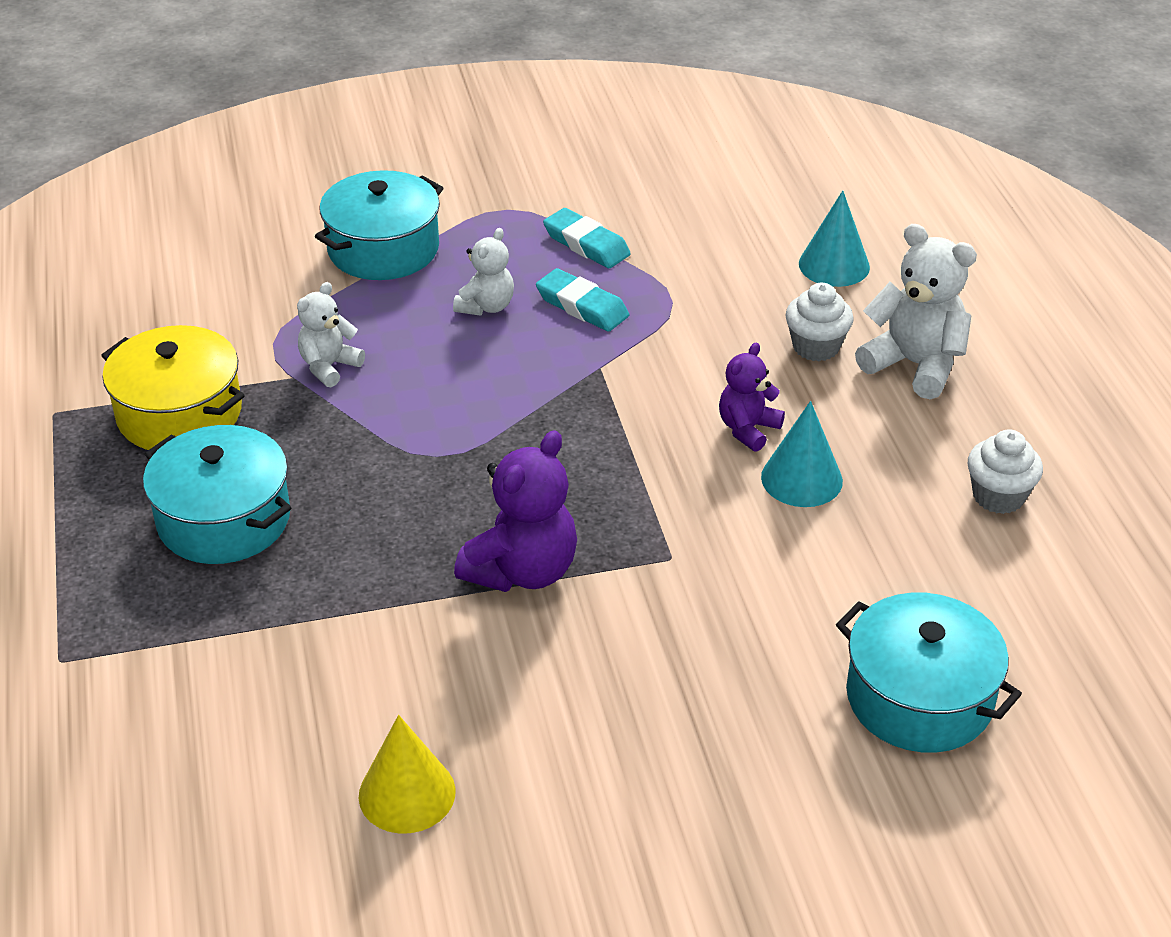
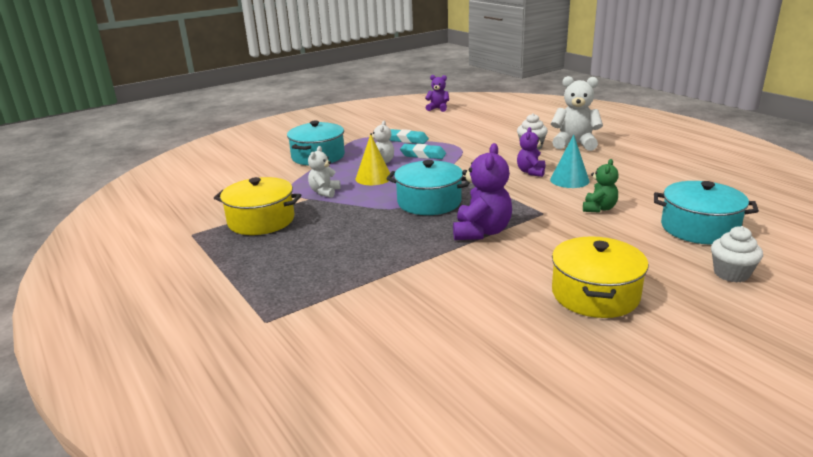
camera: 20 degrees left, 15 degrees down
turquoise pot [143,425,291,564] -> turquoise pot moved to [386,160,470,215]
yellow cone [359,715,456,834] -> yellow cone moved to [355,134,392,185]
turquoise cone [799,190,870,287] -> none
white cupcake [968,429,1043,514] -> white cupcake moved to [711,226,763,283]
none -> purple teddy bear [425,75,449,112]
none -> yellow pot [552,237,649,318]
none -> green teddy bear [583,159,619,213]

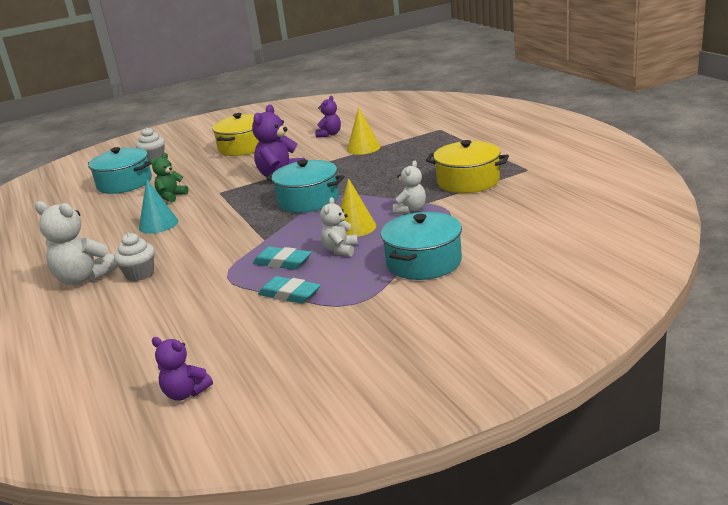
camera: 170 degrees left, 0 degrees up
purple teddy bear [517,127,545,177] -> purple teddy bear moved to [315,95,341,137]
none -> yellow cone [347,107,381,155]

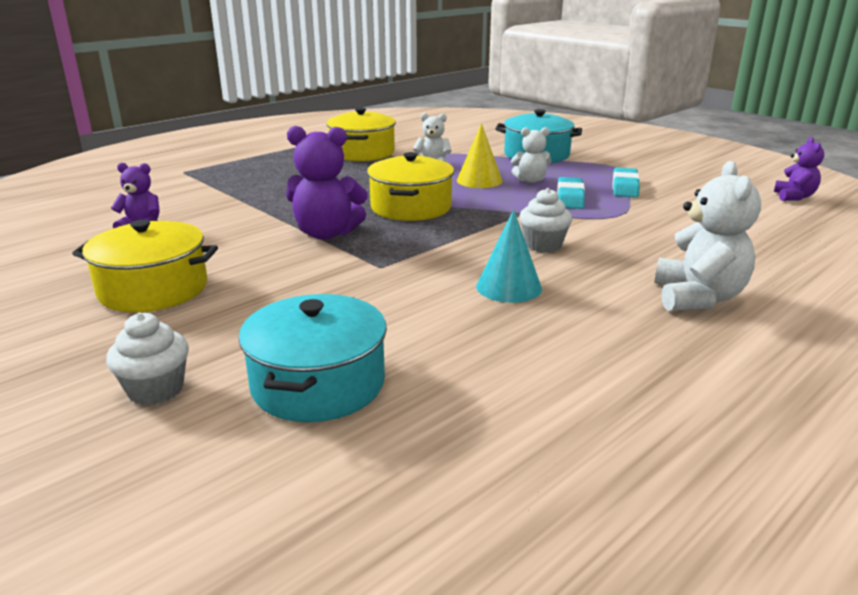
camera: 110 degrees left, 0 degrees up
white cupcake [114,233,155,281] -> white cupcake moved to [519,188,572,253]
green teddy bear [151,153,189,202] -> none
turquoise pot [266,160,345,213] -> yellow pot [367,152,454,221]
yellow cone [347,107,381,155] -> none

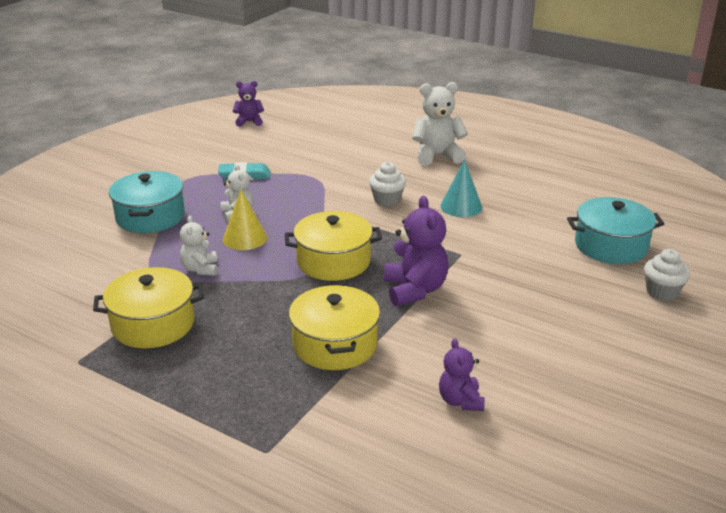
camera: 105 degrees left, 5 degrees up
yellow pot [72,220,218,312] -> yellow pot moved to [289,285,380,370]
turquoise eraser [557,177,585,209] -> none

